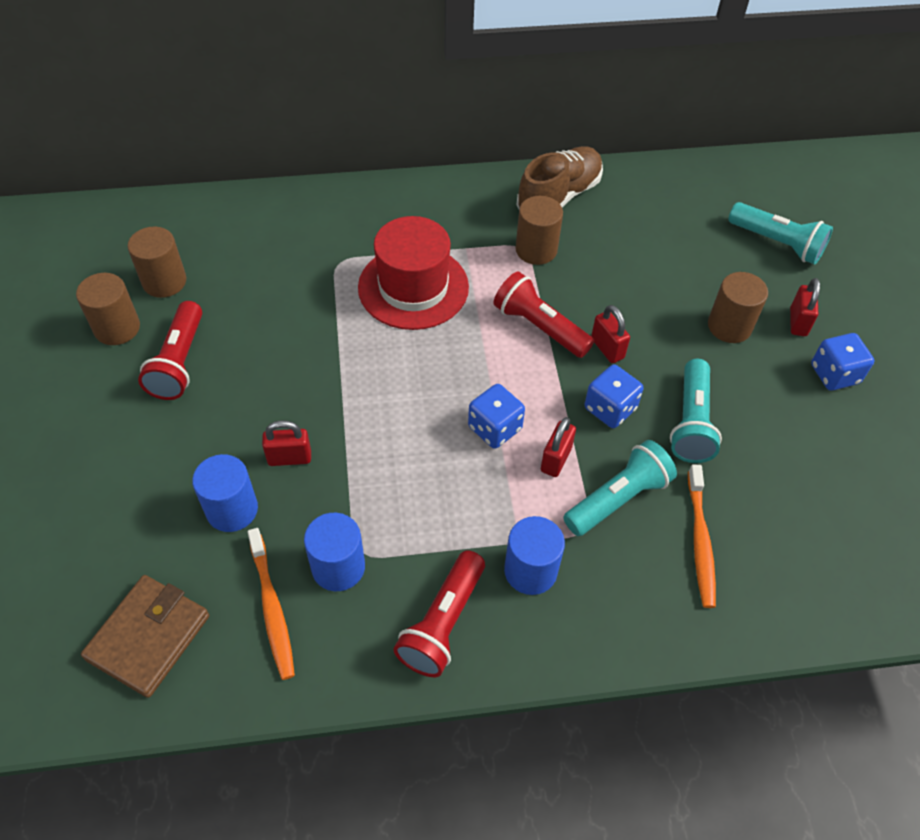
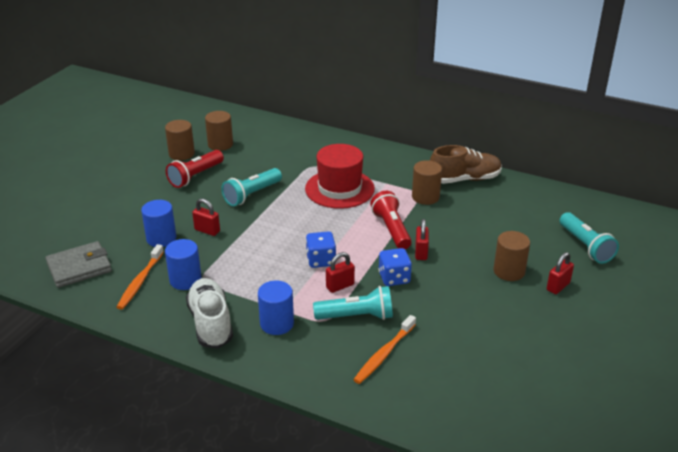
camera: 35 degrees right, 20 degrees down
brown wallet [81,575,209,698] -> grey wallet [45,241,112,288]
red flashlight [393,550,485,677] -> white shoe [186,278,233,349]
turquoise flashlight [670,359,722,463] -> turquoise flashlight moved to [221,168,282,206]
blue dice [811,333,874,390] -> none

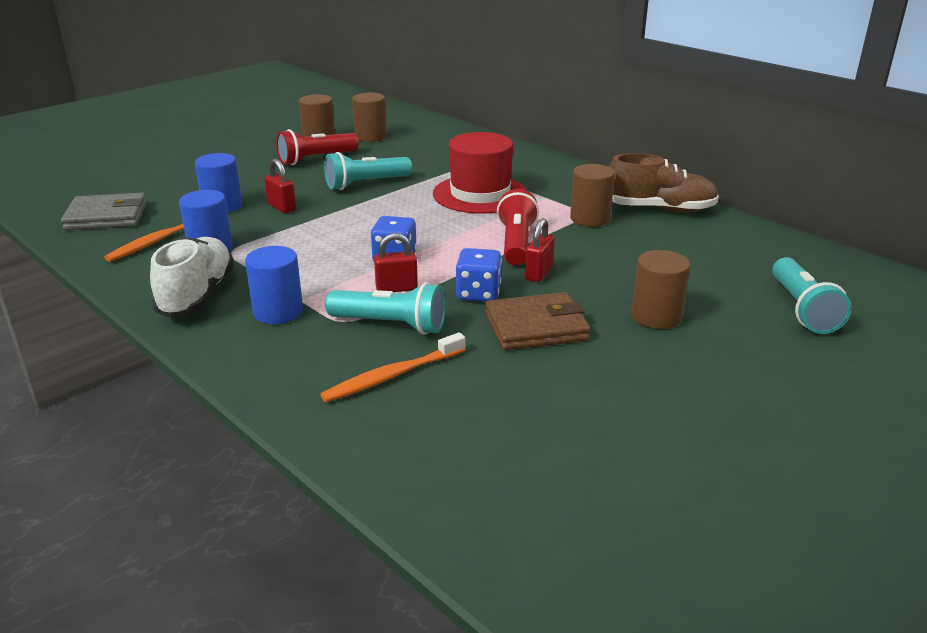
camera: 20 degrees right, 5 degrees down
red padlock [547,252,574,294] -> none
none -> brown wallet [485,292,591,351]

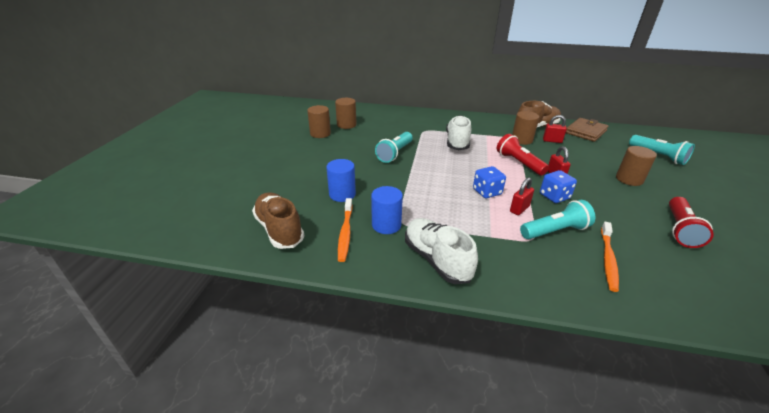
camera: 35 degrees left, 5 degrees up
grey wallet [61,193,147,230] -> brown shoe [252,192,304,249]
blue cylinder [245,246,303,324] -> none
red padlock [264,159,296,213] -> red padlock moved to [543,115,567,143]
red flashlight [276,129,358,165] -> red flashlight moved to [669,197,714,248]
red hat [433,132,528,214] -> white shoe [446,115,471,150]
brown wallet [485,292,591,351] -> brown wallet moved to [566,118,608,142]

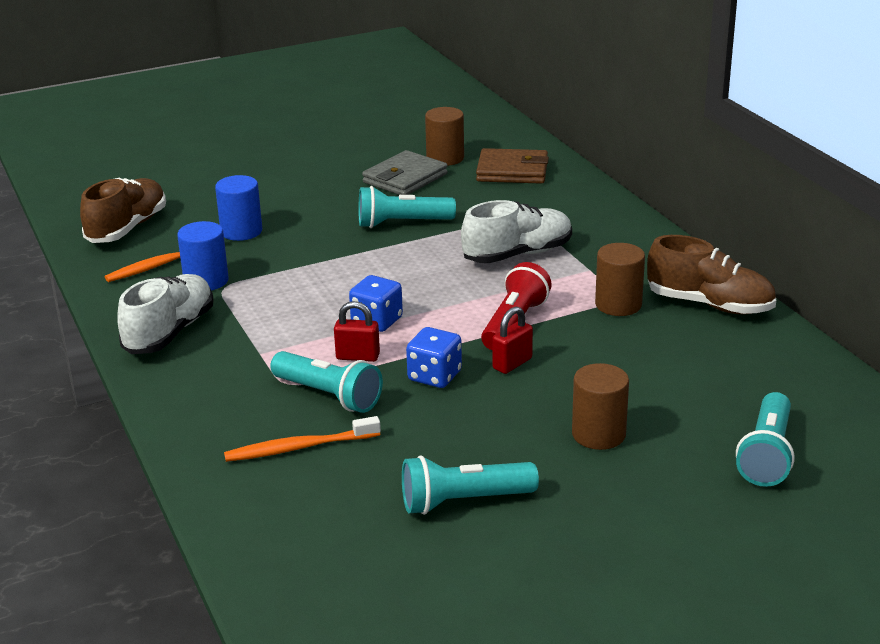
camera: 55 degrees right, 5 degrees down
brown cylinder [307,105,331,138] -> none
red padlock [543,115,567,143] -> none
brown wallet [566,118,608,142] -> brown wallet moved to [476,148,549,184]
red flashlight [669,197,714,248] -> turquoise flashlight [402,455,539,515]
none -> grey wallet [362,150,448,195]

